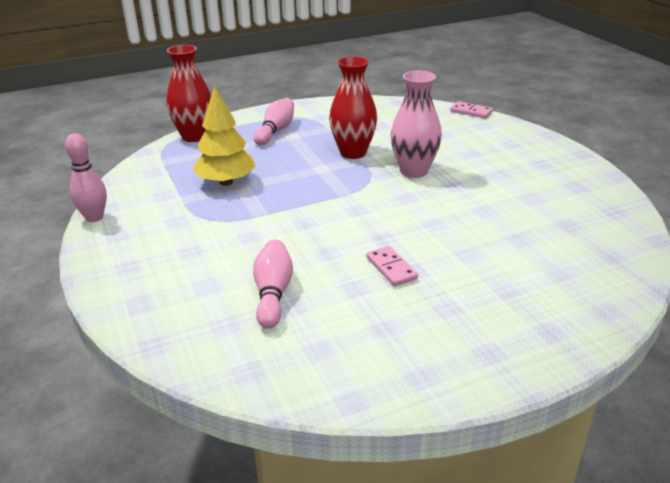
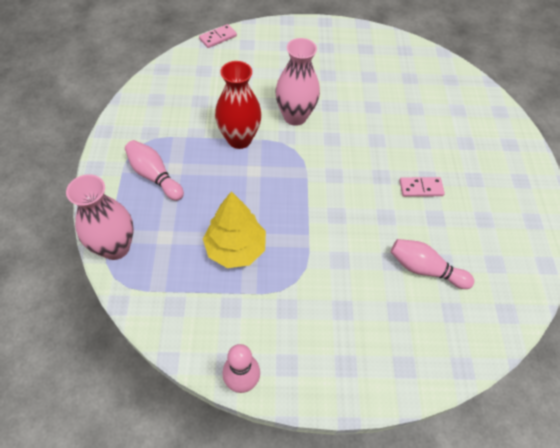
camera: 70 degrees left, 25 degrees up
red vase [166,45,211,142] -> pink vase [66,174,134,260]

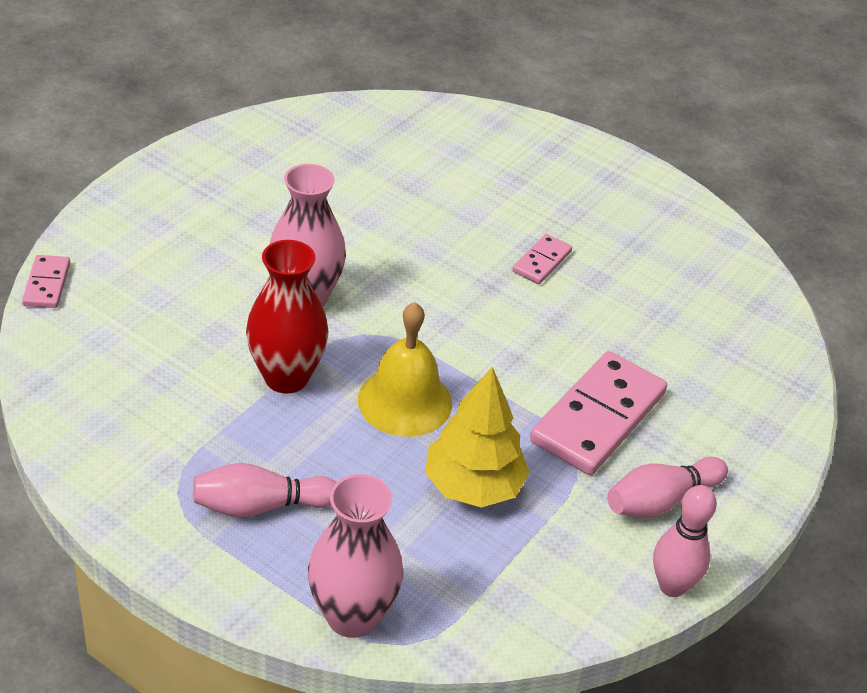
camera: 55 degrees left, 15 degrees down
pink bowling pin [391,239,474,289] -> pink bowling pin moved to [607,456,728,518]
none -> yellow bell [358,302,452,437]
none -> pink domino [530,351,667,475]

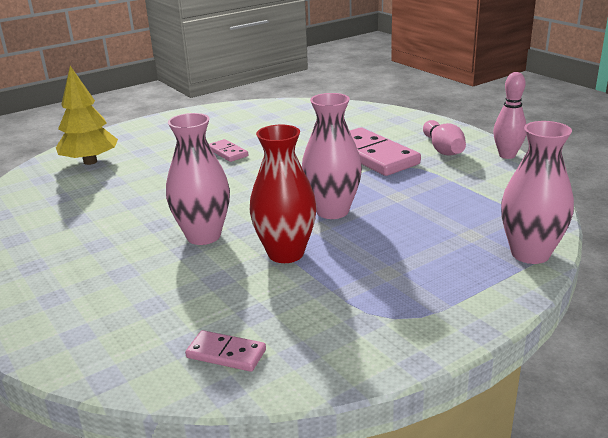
camera: 65 degrees left, 15 degrees down
pink domino [22,255,70,308] -> pink domino moved to [185,330,266,372]
pink bowling pin [193,463,337,518] -> none
yellow bell [358,302,452,437] -> pink vase [302,93,362,219]
yellow tree [425,367,530,507] -> yellow tree moved to [56,66,118,165]

